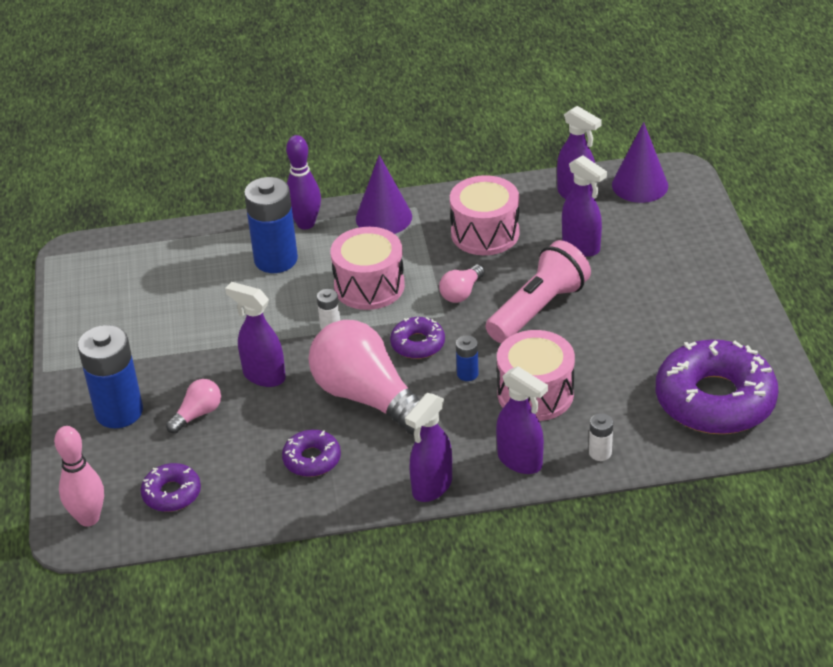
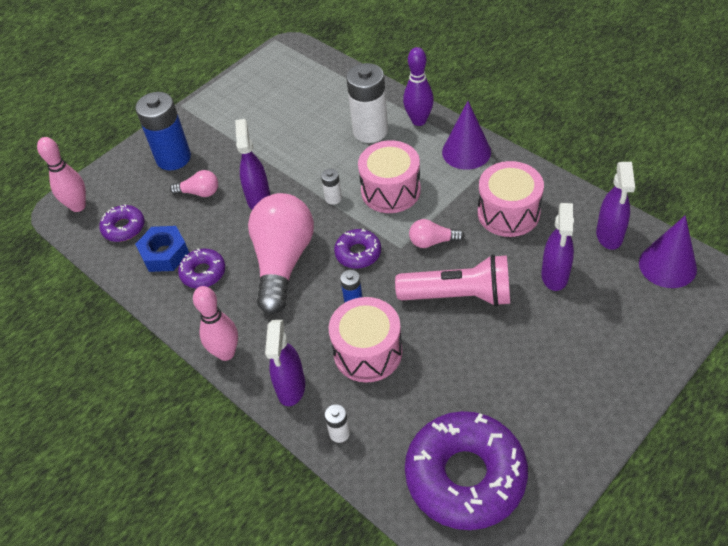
camera: 55 degrees right, 10 degrees up
blue battery [244,177,298,273] -> white battery [346,63,388,143]
purple spray bottle [405,393,452,502] -> pink bowling pin [193,286,238,361]
none -> blue nut [135,226,189,272]

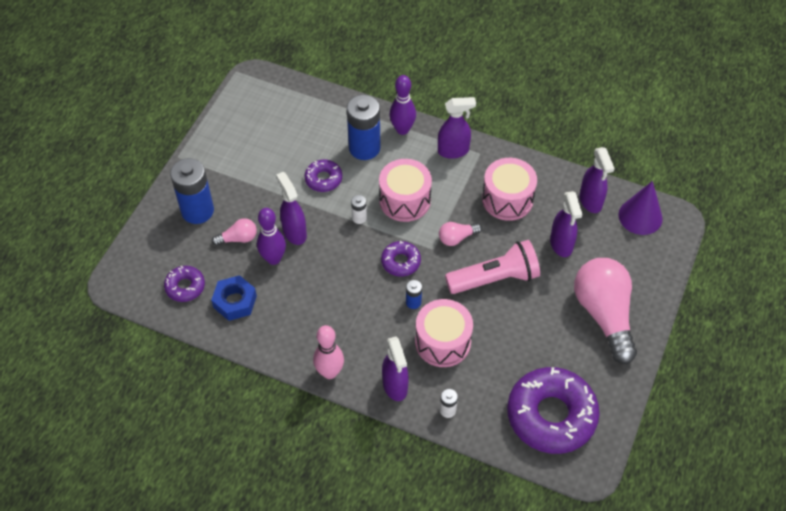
camera: 25 degrees left, 5 degrees up
pink bowling pin [37,137,86,212] -> none
purple donut [178,249,225,288] -> purple donut moved to [304,160,342,192]
pink light bulb [248,193,314,314] -> pink light bulb moved to [574,258,637,364]
white battery [346,63,388,143] -> blue battery [347,95,380,160]
purple cone [442,101,491,170] -> purple spray bottle [438,97,476,159]
none -> purple bowling pin [257,208,286,265]

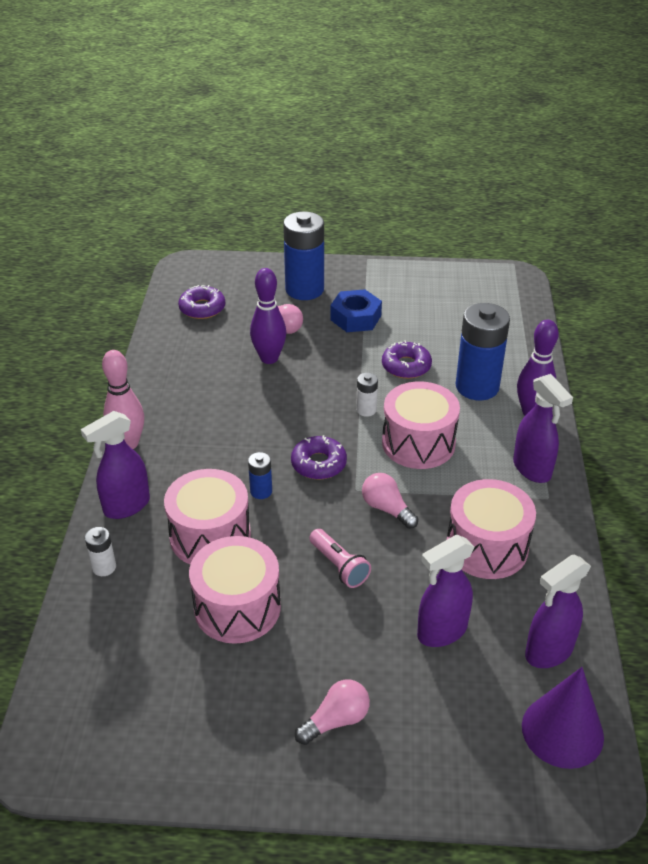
camera: 70 degrees right, 15 degrees down
blue nut [211,275,257,321] -> blue nut moved to [330,289,382,332]
purple spray bottle [276,172,307,245] -> none
pink flashlight [445,240,540,294] -> pink flashlight [309,529,371,588], size x0.53
purple donut [507,367,600,454] -> none
pink light bulb [574,258,637,364] -> pink light bulb [295,680,370,745], size x0.45
none -> pink drum [189,536,281,644]

